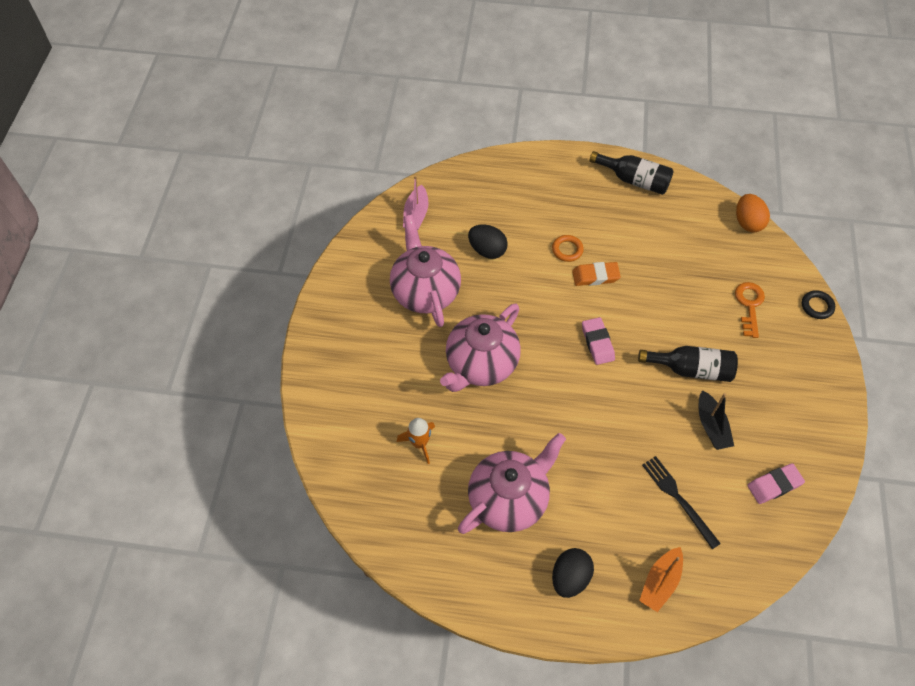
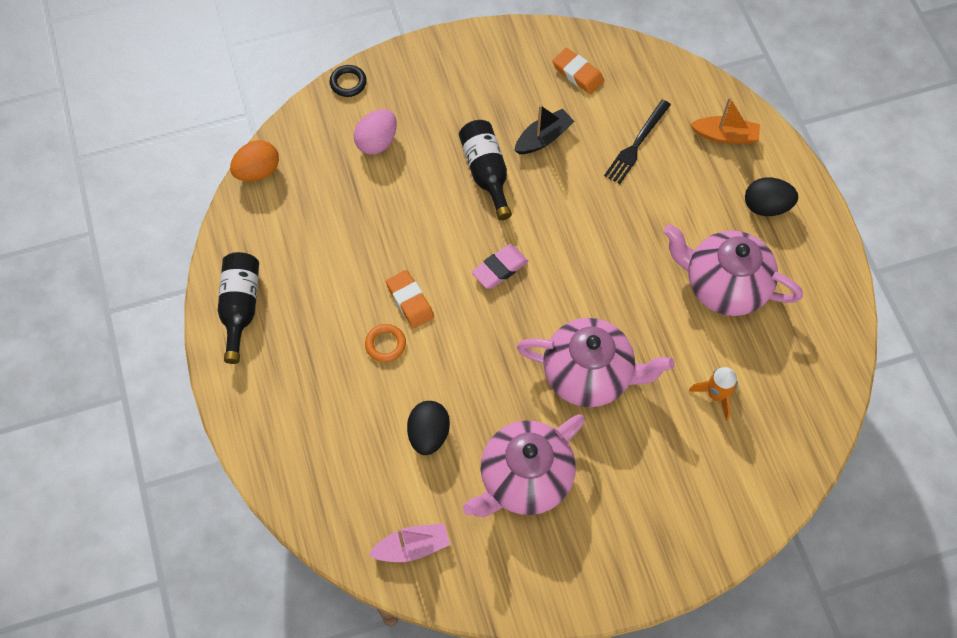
camera: 115 degrees left, 5 degrees up
orange key [735,282,765,338] -> pink egg [354,109,397,155]
pink eraser [747,463,805,504] -> orange eraser [552,48,604,94]

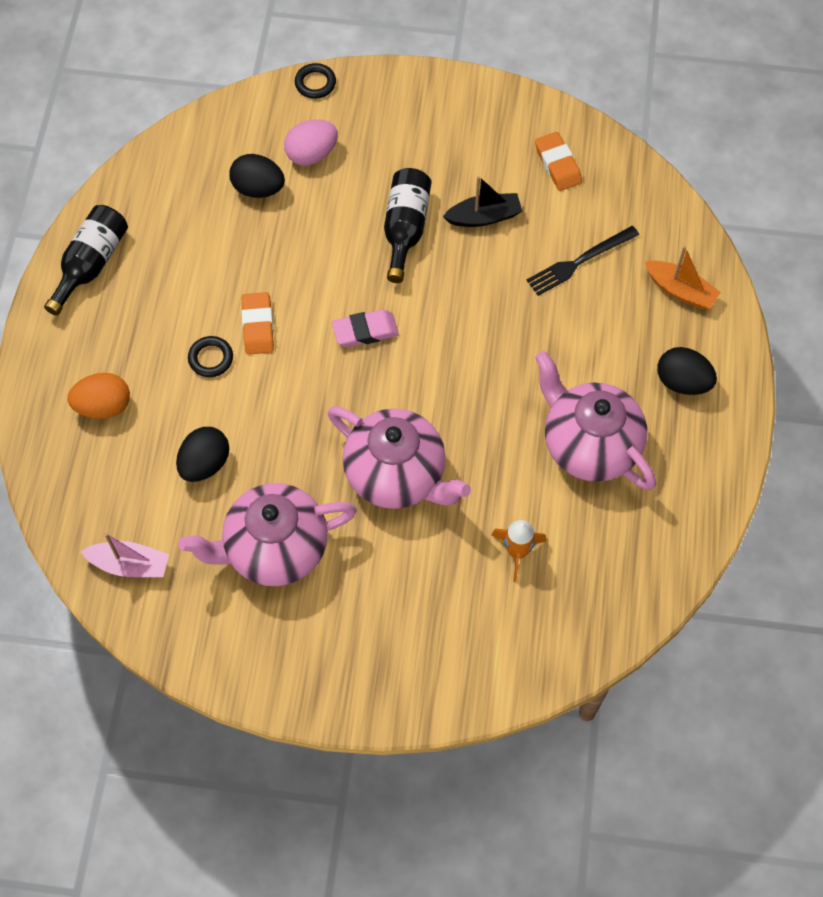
camera: 25 degrees right, 0 degrees up
orange egg [230,140,279,182] -> orange egg moved to [68,373,130,419]
orange ring [365,324,406,362] -> black ring [188,336,233,377]
none -> black egg [229,154,285,198]

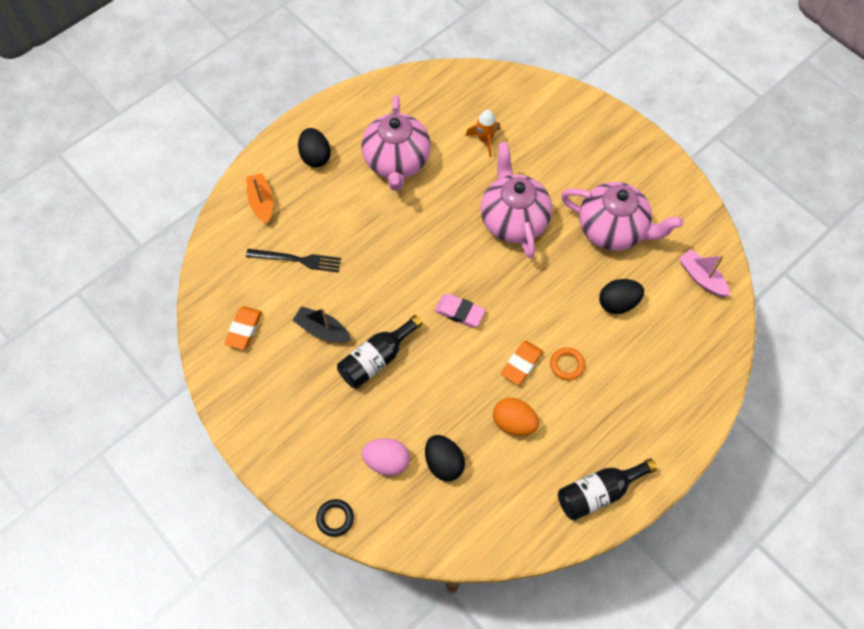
camera: 140 degrees left, 0 degrees up
orange egg [68,373,130,419] -> orange egg moved to [493,398,539,436]
black ring [188,336,233,377] -> orange ring [550,347,585,380]

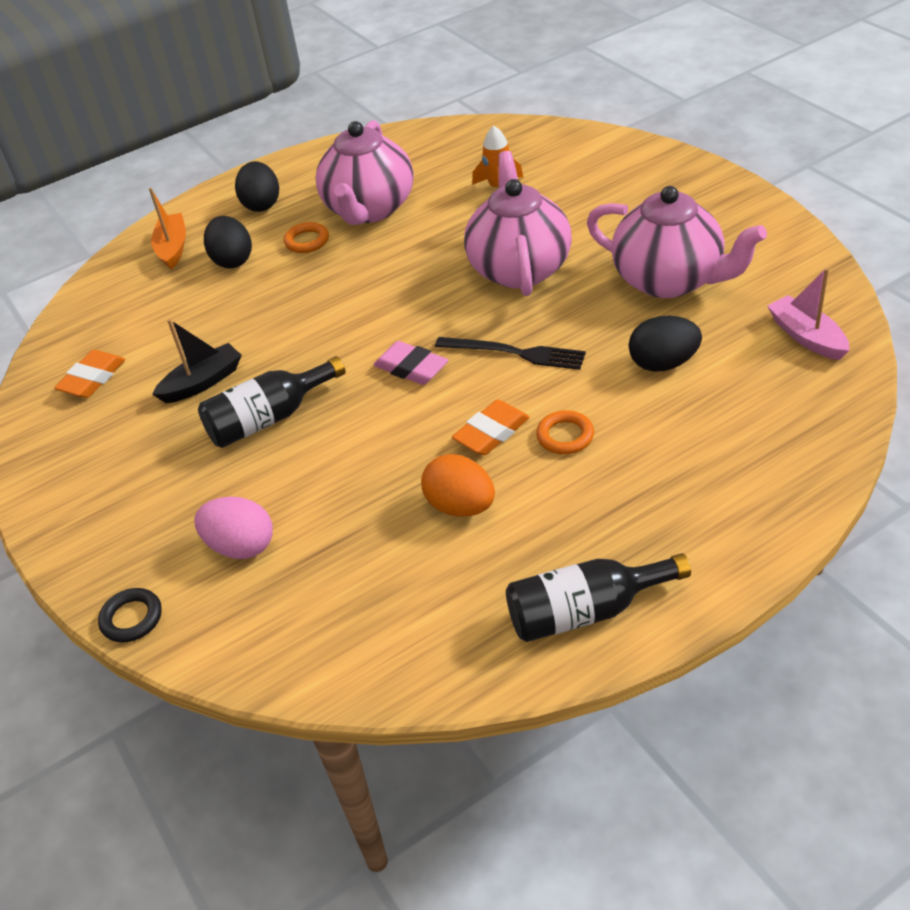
camera: 15 degrees right, 20 degrees down
black fork [246,249,341,272] -> black fork moved to [435,337,586,370]
black boat [292,306,351,343] -> black boat turned 105 degrees clockwise [152,319,242,403]
black egg [425,435,465,481] -> black egg moved to [204,216,252,268]
none -> orange ring [284,222,329,253]

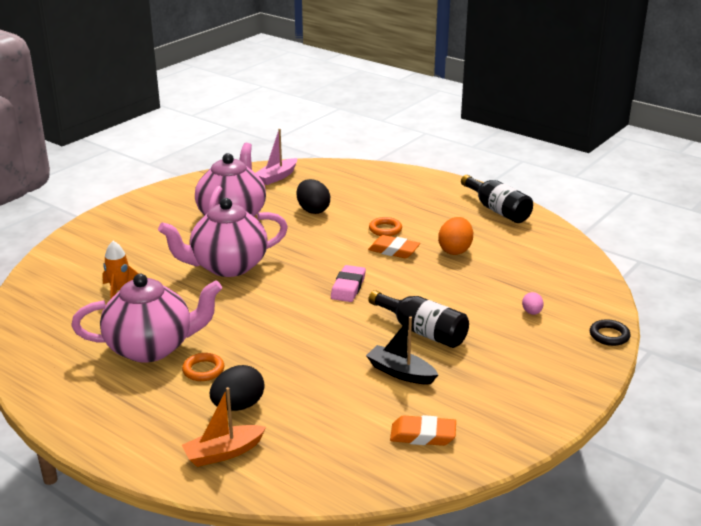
camera: 115 degrees left, 15 degrees down
pink egg [194,496,273,559] -> pink egg [522,292,544,315], size x0.55
black egg [235,161,279,212] -> none
black fork [435,337,586,370] -> none

